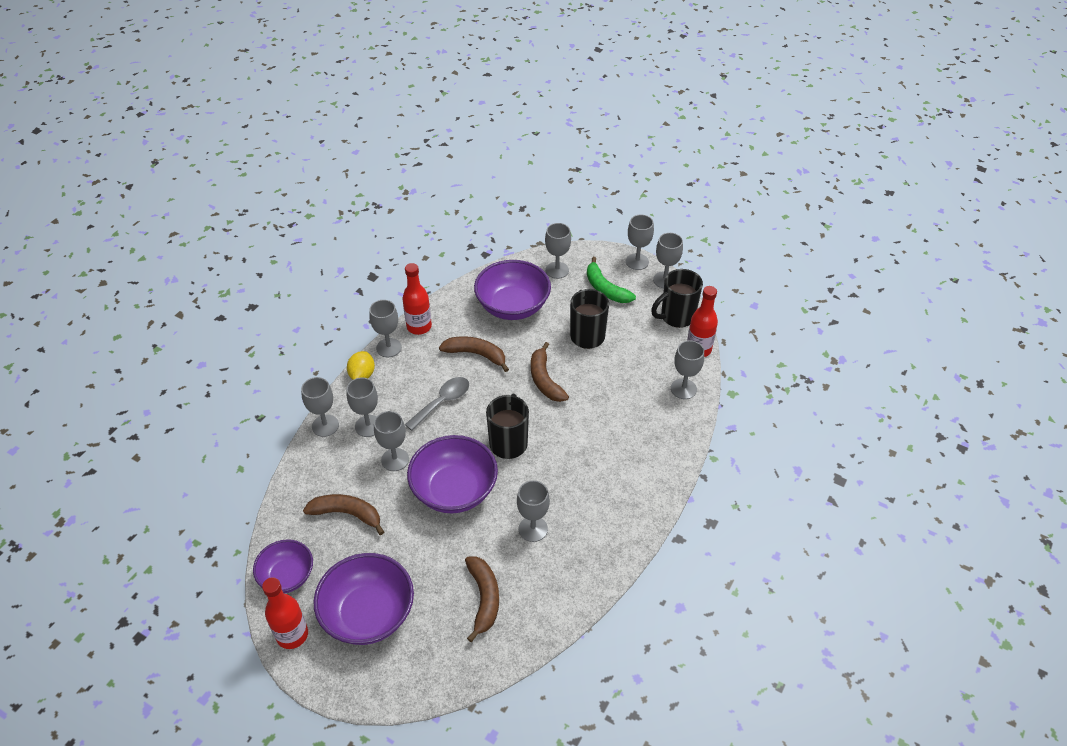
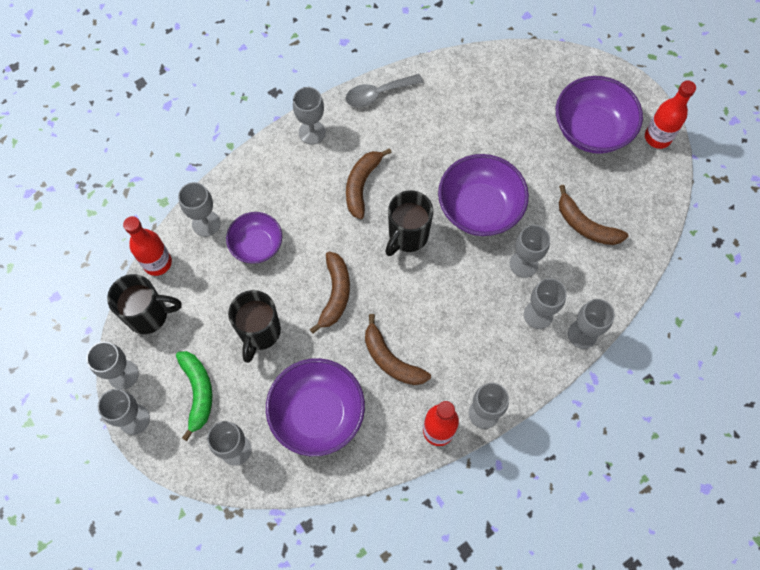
camera: 155 degrees left, 20 degrees up
purple bowl [253,539,313,593] -> purple bowl moved to [226,212,282,264]
yellow lemon [347,351,375,380] -> none
grey spoon [405,377,469,431] -> grey spoon moved to [346,74,423,107]
brown banana [465,556,499,642] -> brown banana moved to [346,148,392,219]
grey goblet [517,480,550,542] -> grey goblet moved to [293,87,326,145]

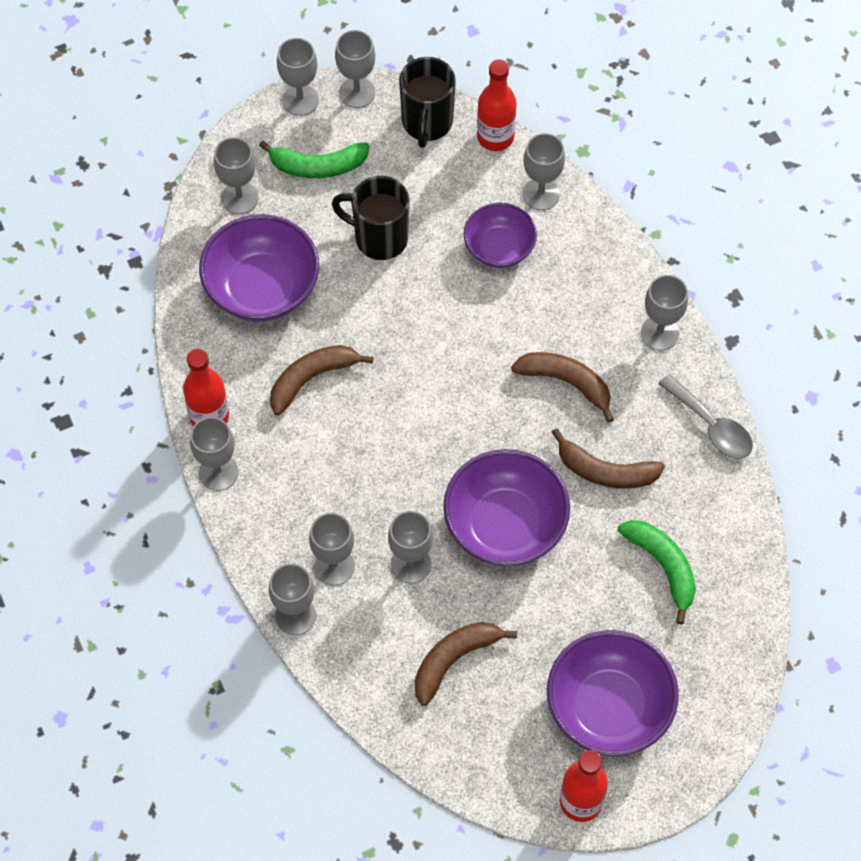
camera: 100 degrees right, 5 degrees down
brown banana [310,252,350,334] -> brown banana moved to [552,428,665,489]
grey spoon [346,74,423,107] -> grey spoon turned 150 degrees clockwise [658,374,753,459]
black mug [385,190,433,256] -> none
none -> green banana [618,520,696,624]

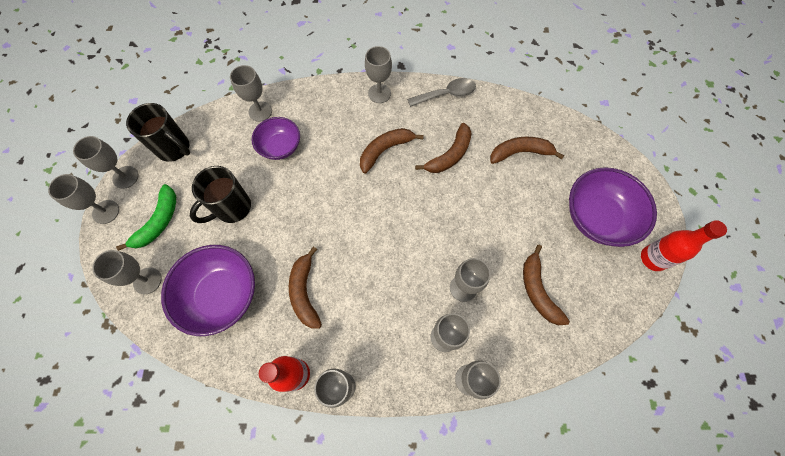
camera: 65 degrees left, 5 degrees up
purple bowl [443,449,570,566] -> none
red bottle [477,59,517,151] -> none
green banana [618,520,696,624] -> brown banana [490,137,564,164]

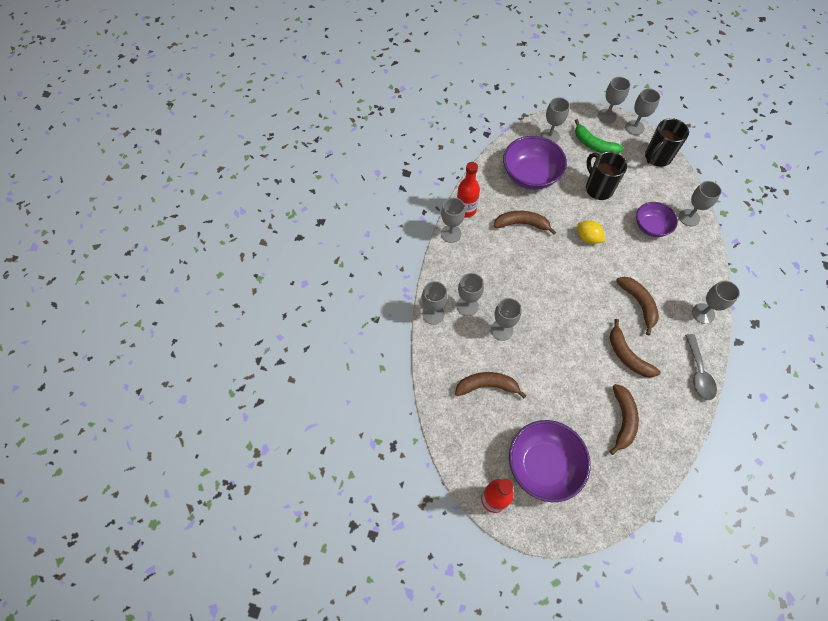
camera: 105 degrees right, 5 degrees down
none -> yellow lemon [577,220,605,244]

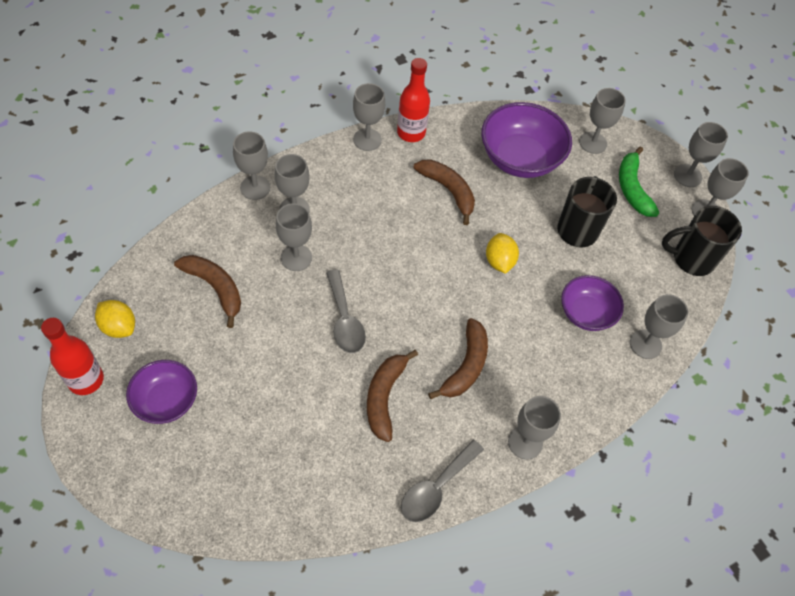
camera: 40 degrees right, 5 degrees down
purple bowl [509,420,591,502] -> purple bowl [126,360,197,424], size x0.62
brown banana [609,384,639,455] -> none
none -> yellow lemon [95,300,135,338]
none -> grey spoon [326,270,366,353]

